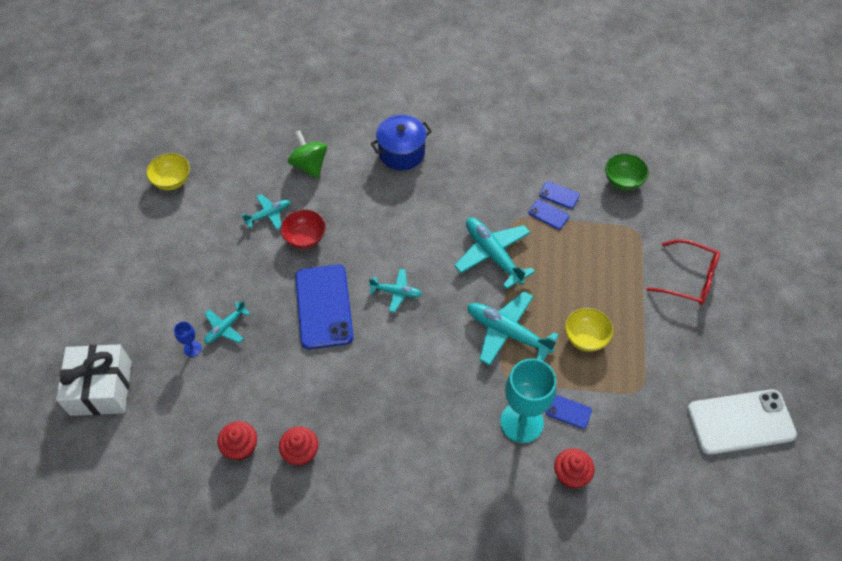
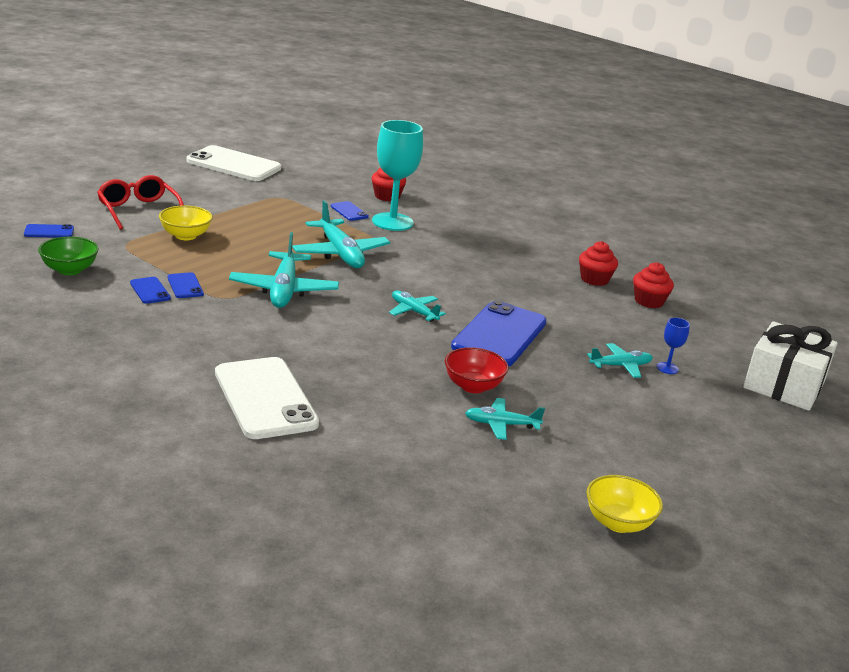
camera: 150 degrees left, 30 degrees down
green spinning top [288,130,327,179] -> none
blue pot [371,115,432,170] -> white phone [215,357,319,439]
yellow bowl [565,308,613,352] -> yellow bowl moved to [159,205,213,240]
none -> blue phone [24,224,74,238]

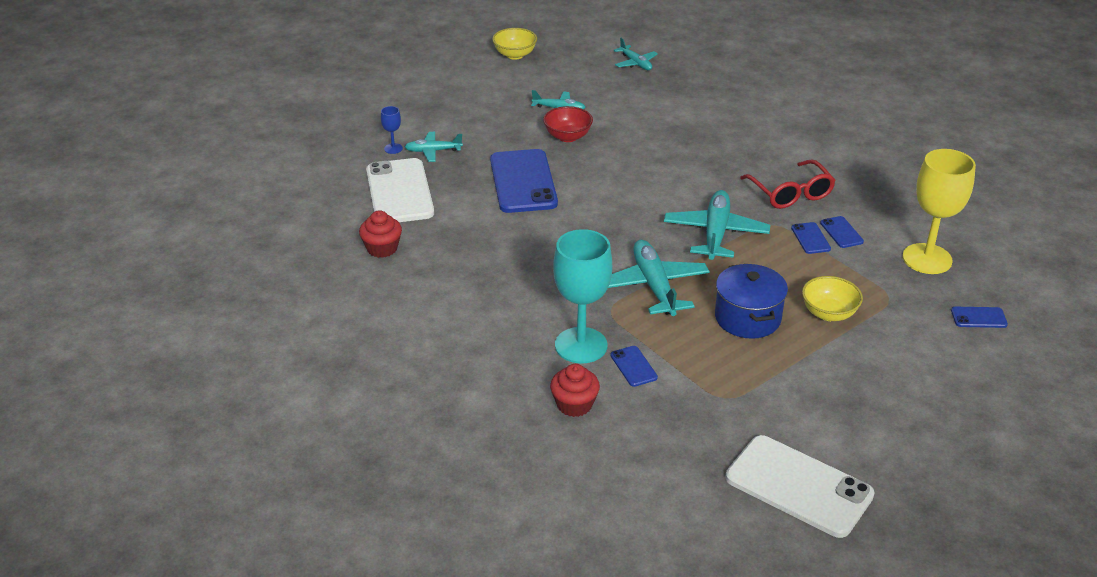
camera: 165 degrees left, 10 degrees up
green bowl [38,237,99,275] -> yellow goblet [902,149,976,274]
red glasses [97,175,184,230] -> red glasses moved to [740,159,836,209]
white phone [215,357,319,439] -> white phone moved to [366,158,434,222]
turquoise plane [389,290,446,322] -> turquoise plane moved to [614,38,658,70]
blue phone [451,301,547,366] -> blue phone turned 45 degrees counterclockwise [490,149,558,213]
red cupcake [633,262,674,308] -> none
white gift [743,321,838,411] -> none
none -> blue pot [715,264,788,339]

